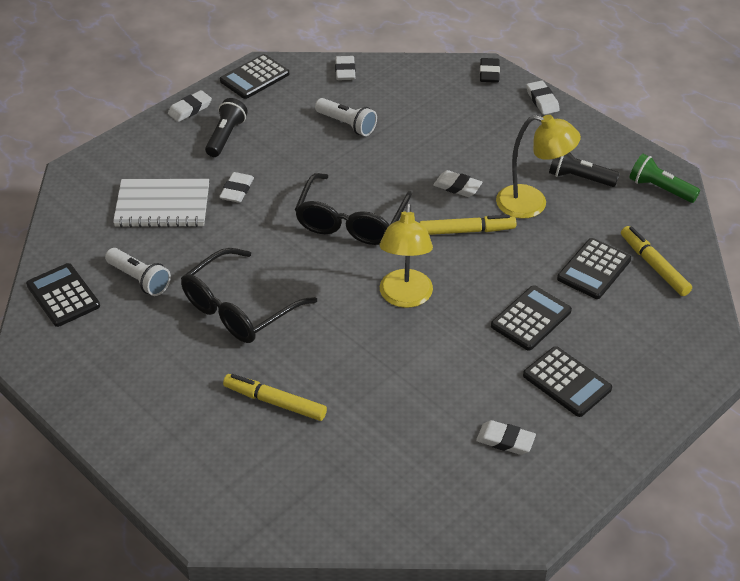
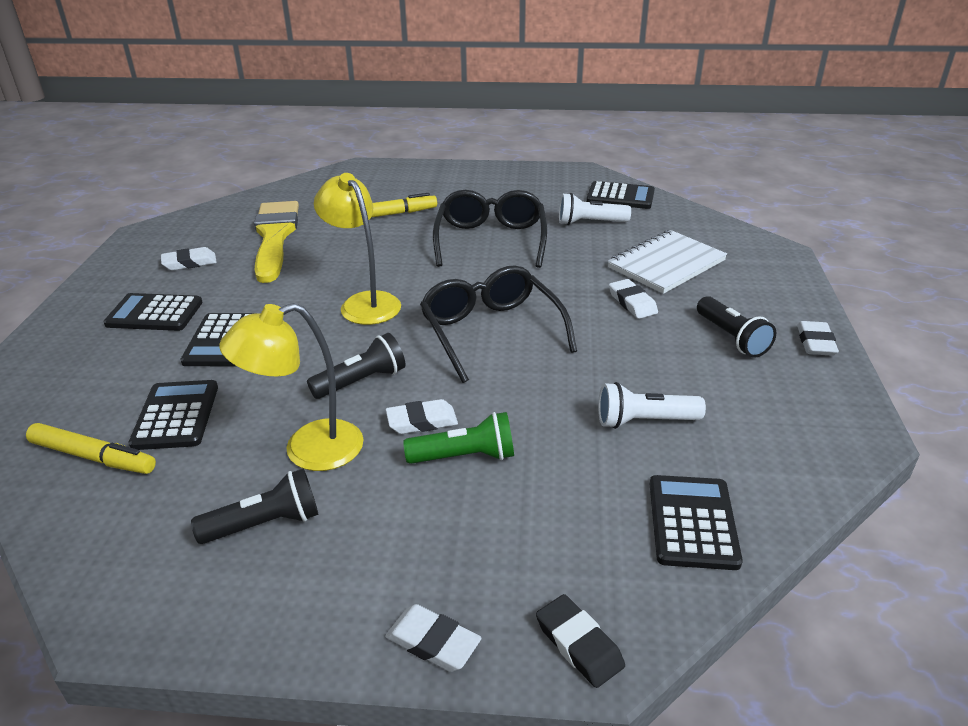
camera: 140 degrees right, 10 degrees down
black calculator [220,54,289,99] -> black calculator moved to [650,475,743,570]
white eraser [335,56,355,80] -> none
yellow marker [419,215,516,235] -> black flashlight [307,333,405,399]
green flashlight [629,154,700,203] -> green flashlight moved to [403,412,514,464]
none -> yellow brush [254,201,299,283]

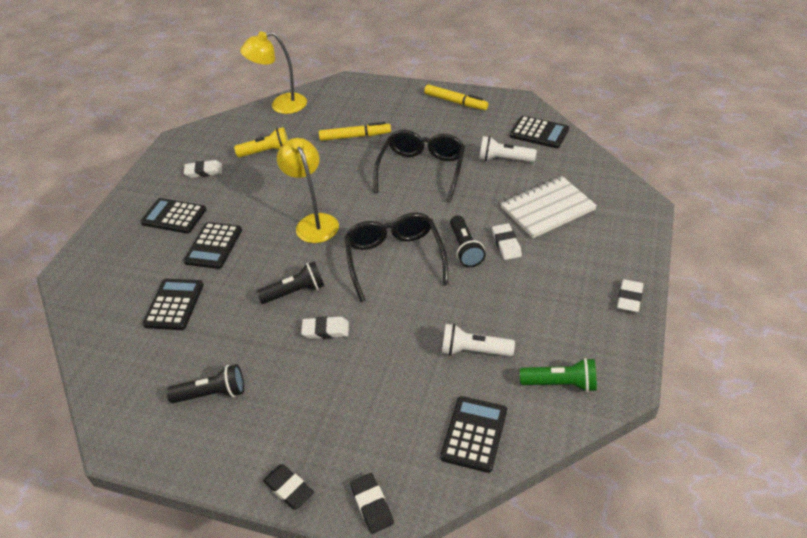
camera: 15 degrees right, 10 degrees up
yellow marker [26,423,156,474] -> yellow marker moved to [424,84,488,110]
yellow lamp [219,303,364,471] -> yellow lamp moved to [240,32,307,114]
yellow brush [254,201,299,283] -> yellow flashlight [234,127,288,158]
white eraser [385,604,482,672] -> black eraser [263,464,314,509]
green flashlight [403,412,514,464] -> green flashlight moved to [520,358,597,392]
black flashlight [697,296,776,358] -> black flashlight moved to [450,215,486,267]

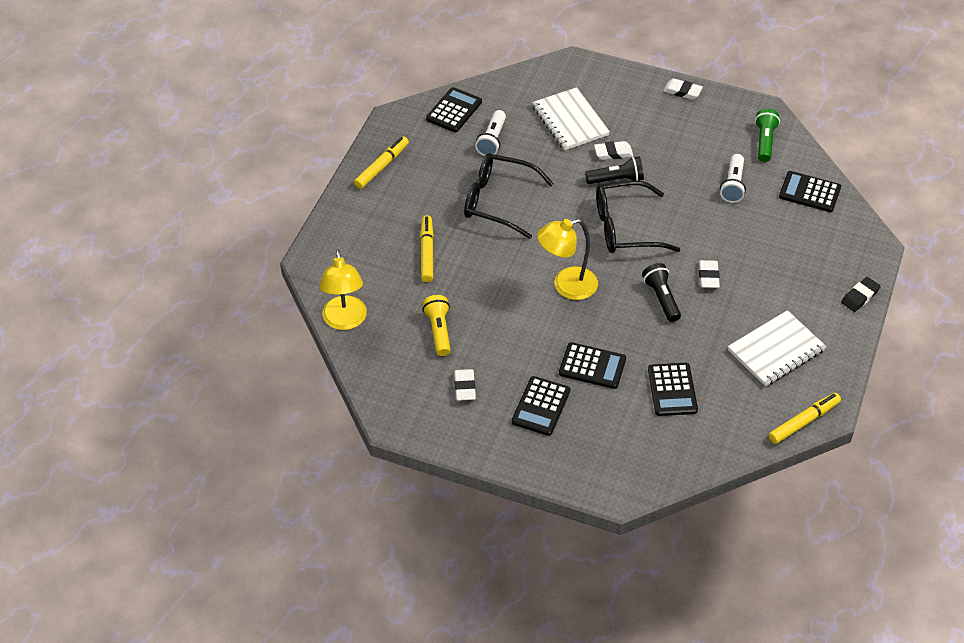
camera: 90 degrees left, 5 degrees up
black calculator [142,278,204,330] -> black calculator turned 105 degrees counterclockwise [648,363,698,416]
black flashlight [167,364,244,403] -> white notebook [728,310,826,387]
black eraser [350,473,394,534] -> none
none -> yellow marker [769,393,841,444]

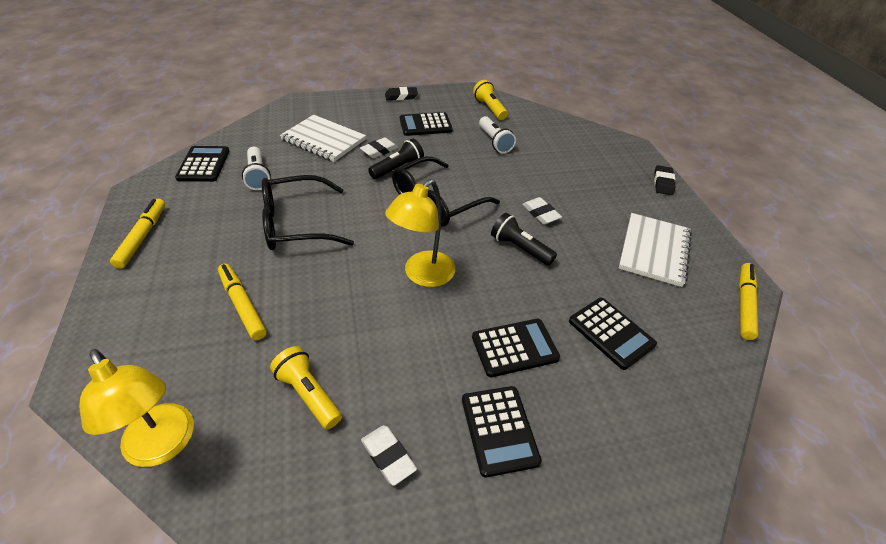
camera: 35 degrees left, 5 degrees down
white eraser [663,78,703,100] -> black eraser [385,87,418,100]
green flashlight [755,109,780,162] -> yellow flashlight [473,80,508,120]
black calculator [779,171,841,212] -> black calculator moved to [400,112,453,136]

